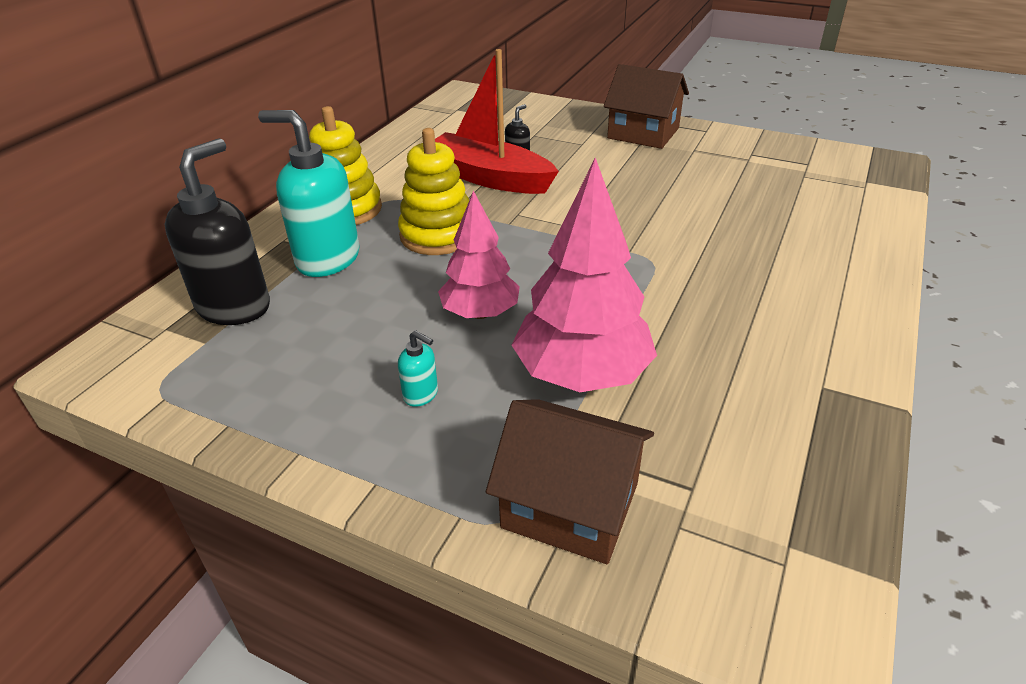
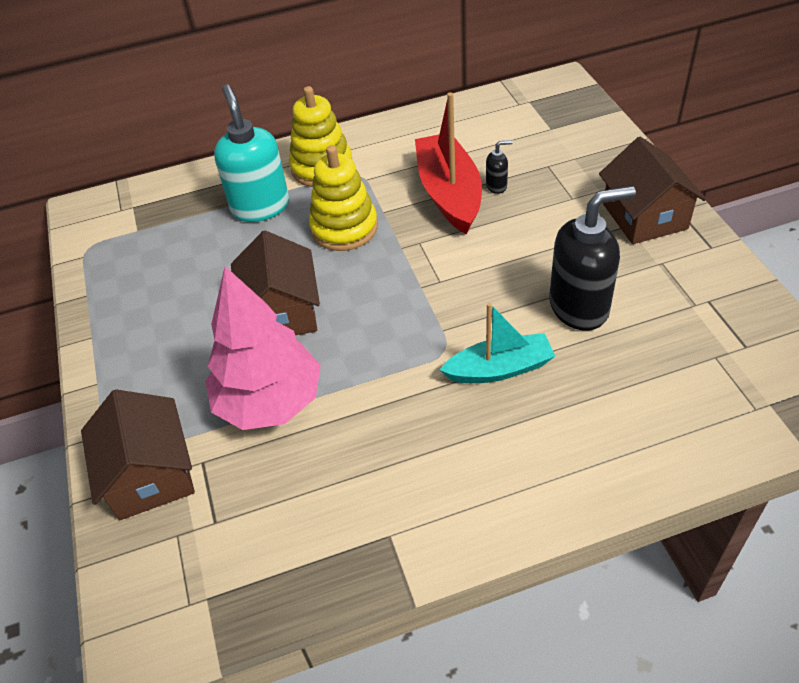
camera: 50 degrees right, 10 degrees up
black soap dispenser [165,138,270,325] -> black soap dispenser moved to [549,186,636,331]
turquoise soap dispenser [398,330,438,407] -> none
pink tree [438,191,520,319] -> brown house [231,230,320,335]
none -> turquoise boat [440,303,555,383]

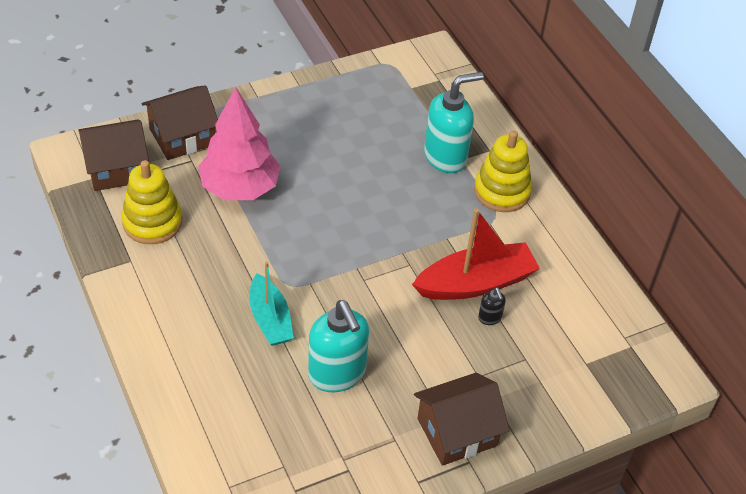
camera: 75 degrees right, 0 degrees up
brown house [231,230,320,335] -> brown house moved to [78,120,149,191]
yellow stacking toy [309,145,378,251] -> yellow stacking toy moved to [121,160,182,244]
black soap dispenser [549,186,636,331] -> turquoise soap dispenser [308,300,369,392]

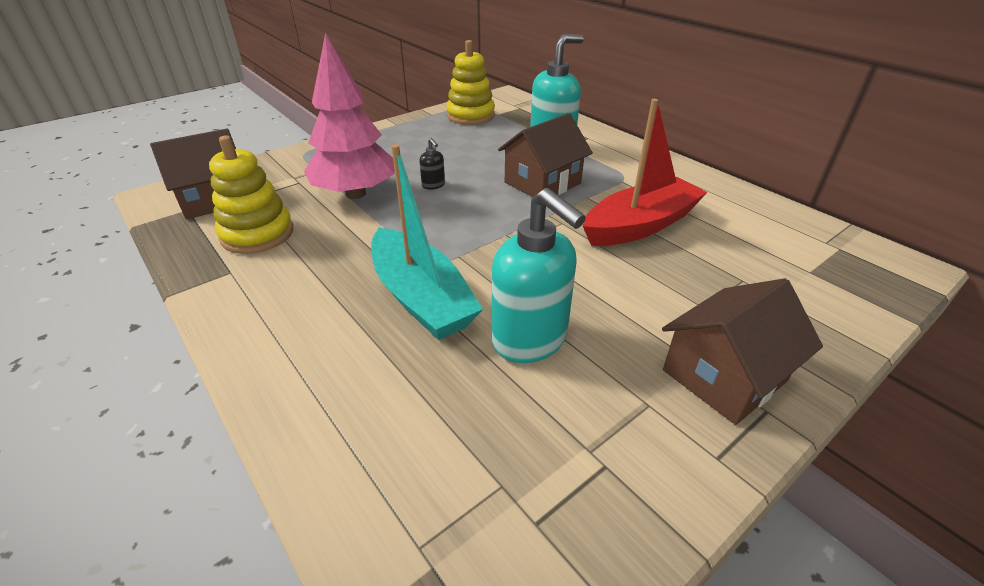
camera: 10 degrees left, 10 degrees down
brown house [142,85,218,160] -> brown house moved to [498,113,593,197]
turquoise boat [250,261,294,346] -> turquoise boat [371,144,483,340], size x1.51
yellow stacking toy [474,131,532,212] -> yellow stacking toy moved to [446,40,495,125]
black soap dispenser [478,287,506,325] -> black soap dispenser moved to [419,138,445,190]

